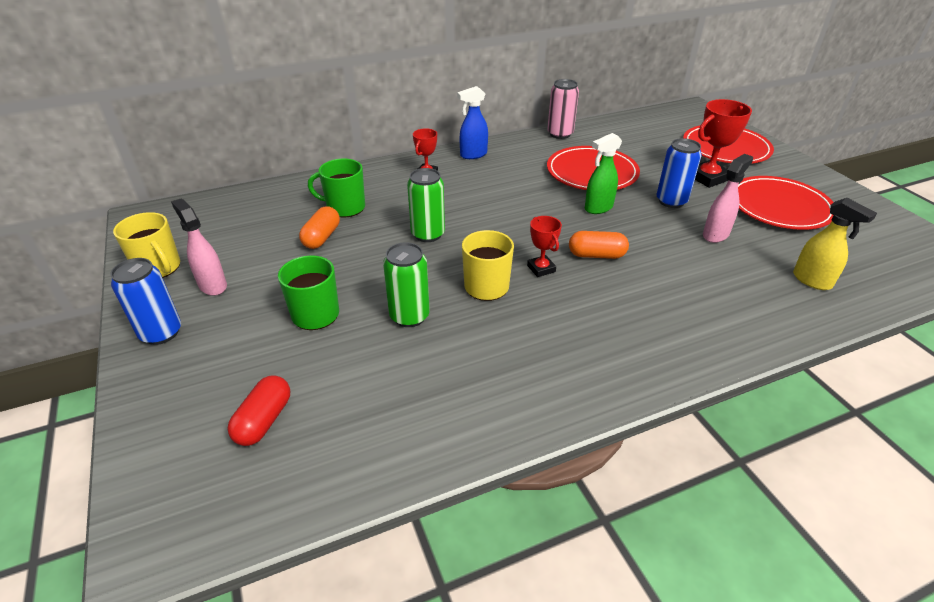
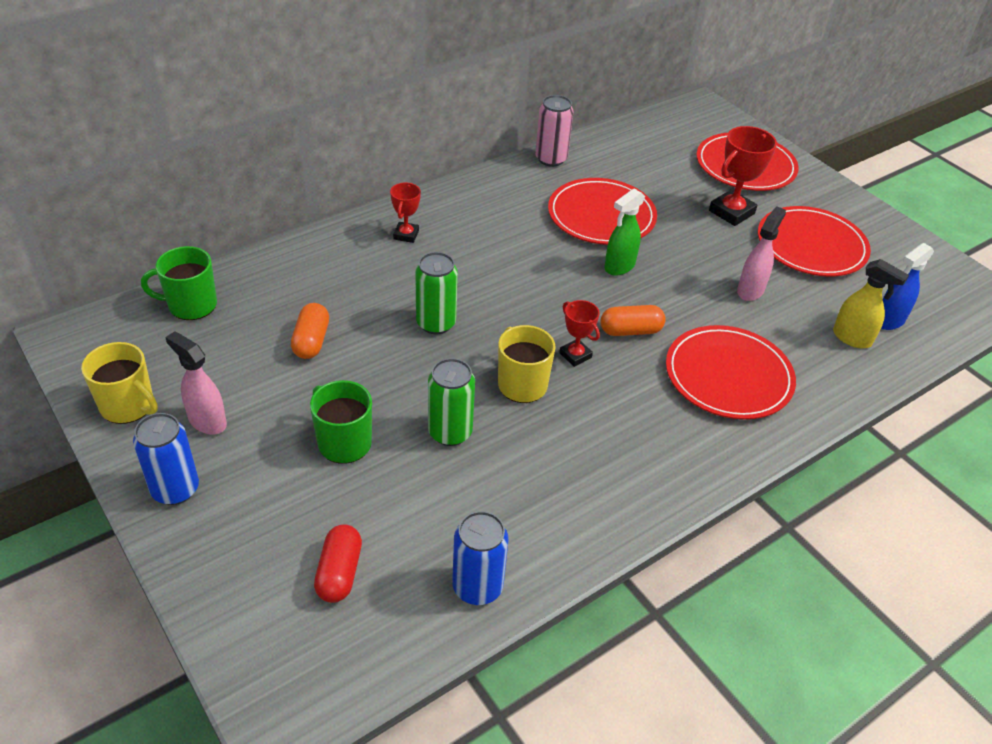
camera: 15 degrees left, 5 degrees up
green mug [308,159,365,217] -> green mug moved to [141,246,217,320]
blue spray bottle [457,86,488,159] -> blue spray bottle moved to [881,243,934,330]
blue can [656,138,702,208] -> blue can moved to [452,511,508,605]
none -> red plate [666,325,796,419]

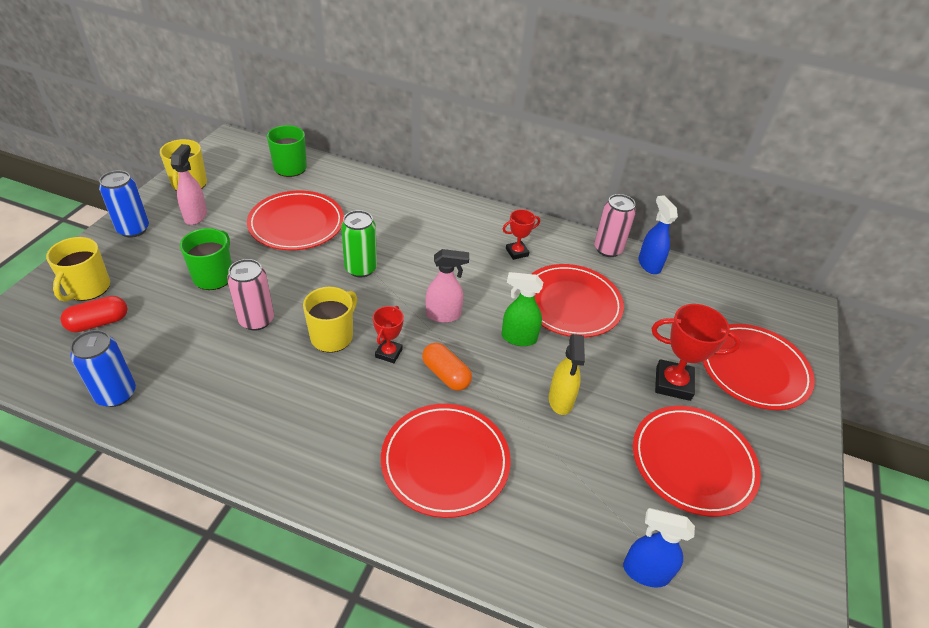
camera: 55 degrees right, 0 degrees up
orange capsule [291,303,329,359] -> red plate [247,191,344,250]
red trophy [390,183,421,243] -> red trophy moved to [503,209,540,260]
green can [428,358,475,446] -> pink can [227,259,274,331]
pink spray bottle [737,206,786,301] -> pink spray bottle moved to [426,249,469,323]
yellow spray bottle [833,259,909,349] -> yellow spray bottle moved to [549,334,585,415]
none -> yellow mug [46,237,110,302]
none -> blue spray bottle [638,195,678,274]

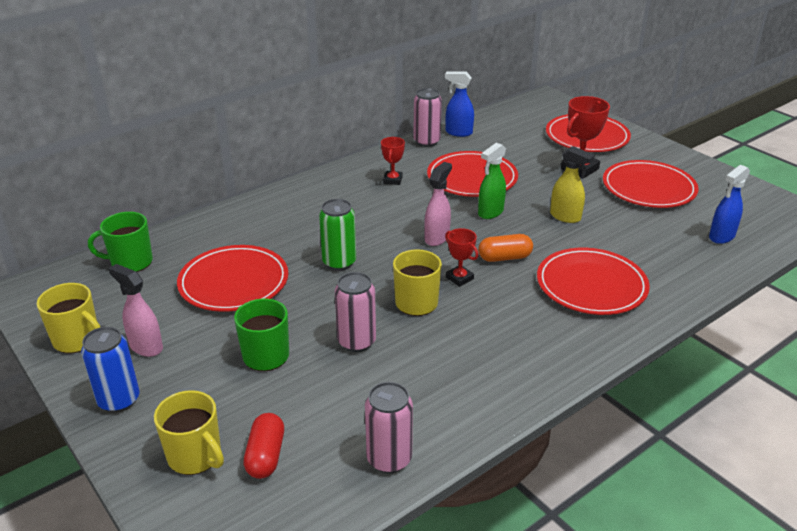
camera: 55 degrees left, 10 degrees down
blue can [70,330,136,407] -> pink can [365,382,413,473]

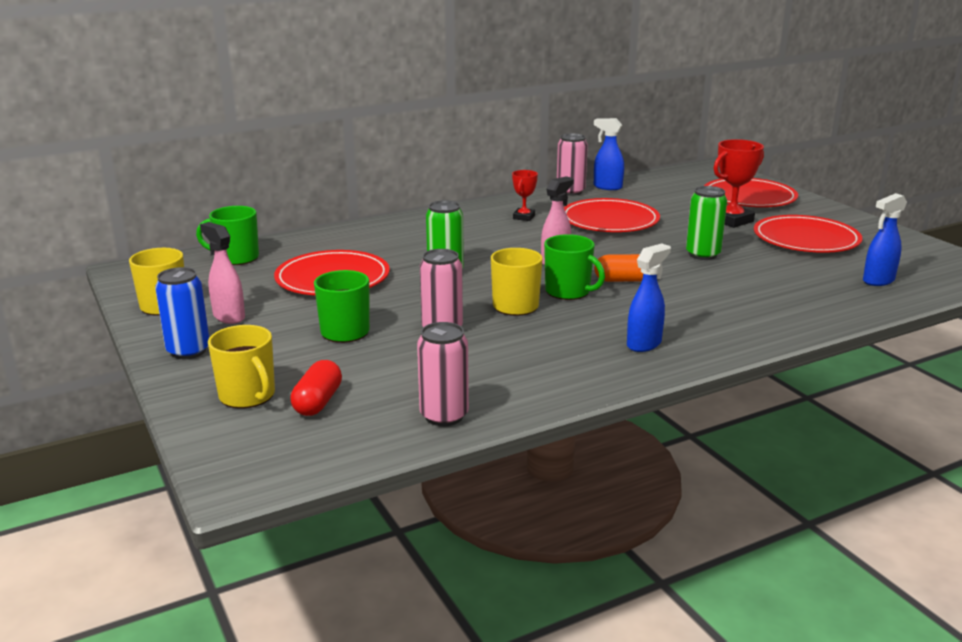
camera: 10 degrees right, 10 degrees down
red trophy [445,228,479,287] -> green mug [544,234,605,300]
green spray bottle [478,143,506,219] -> none
red plate [537,248,650,315] -> none
yellow spray bottle [550,146,595,223] -> green can [686,186,727,260]
none -> blue spray bottle [627,243,671,352]

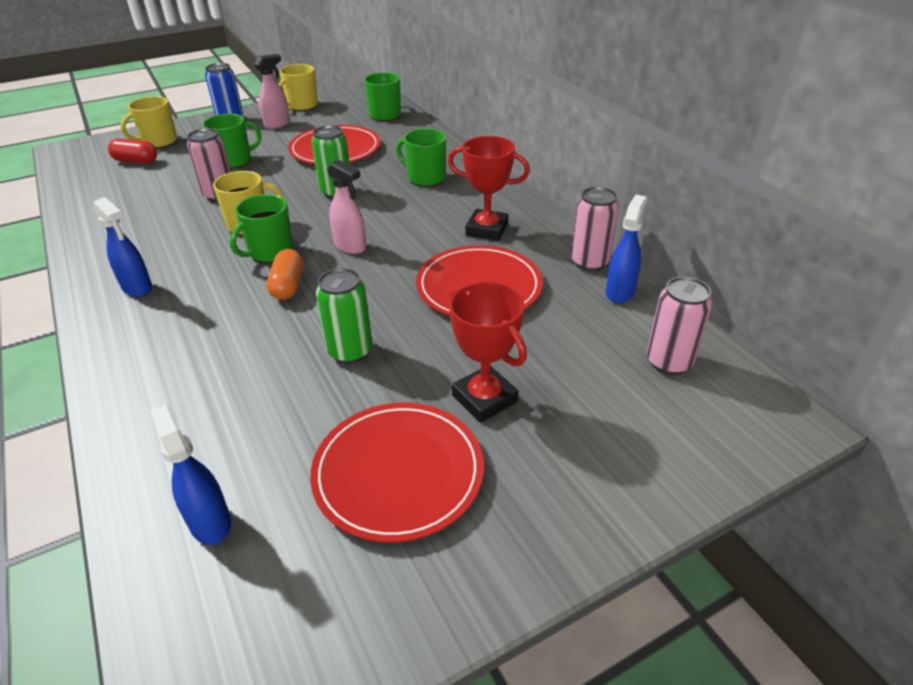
camera: 90 degrees right, 15 degrees up
pink can [417,322,469,426] -> pink can moved to [647,277,712,375]
red trophy [512,170,538,221] -> red trophy [448,136,530,241], size x1.68
red plate [704,178,798,207] -> none
none -> green mug [396,129,446,187]

